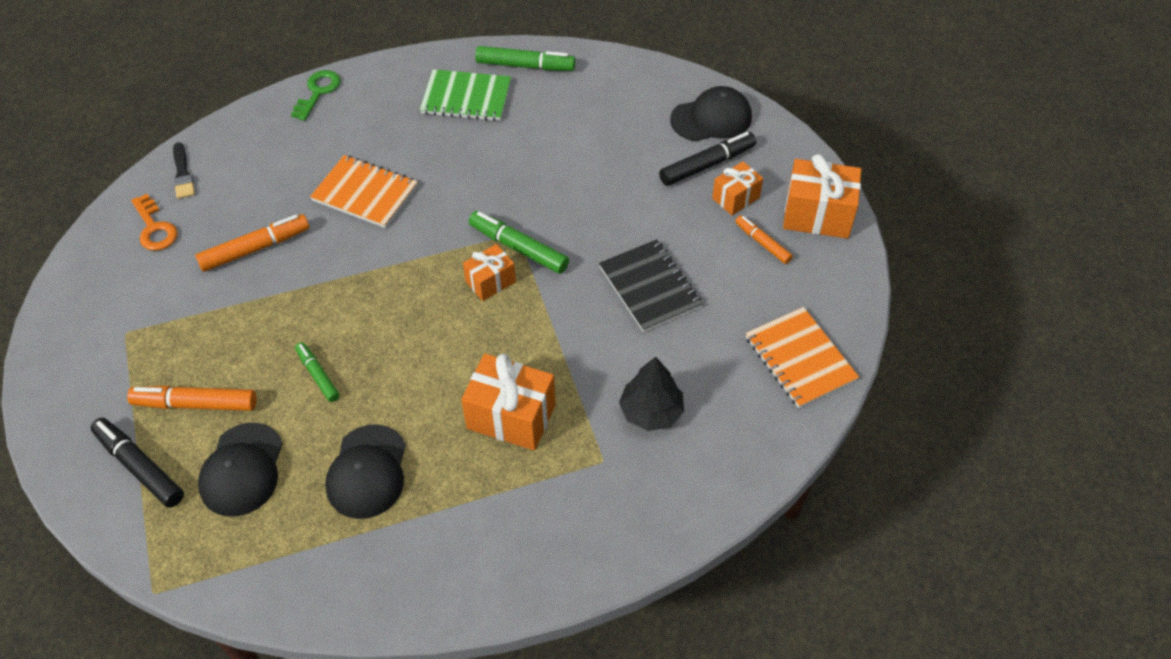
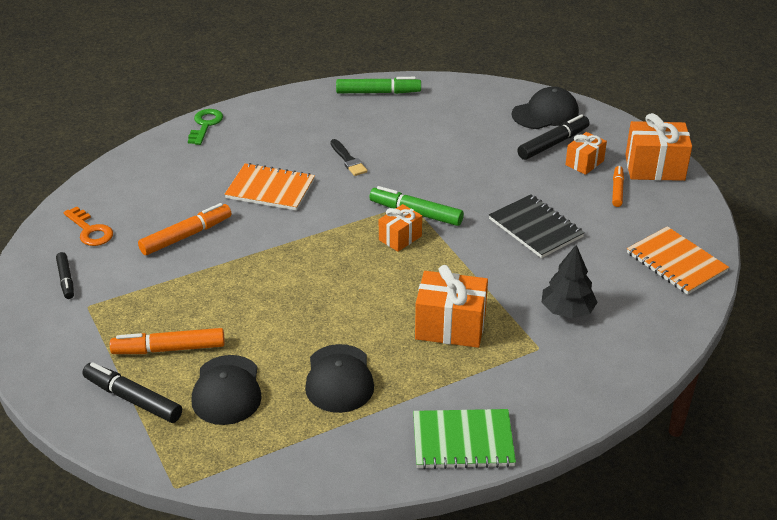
camera: 10 degrees left, 15 degrees down
black brush [173,142,195,199] -> black brush moved to [330,139,368,176]
green marker [295,342,340,402] -> none
green notebook [420,69,511,121] -> green notebook moved to [413,409,516,469]
orange marker [735,215,793,264] -> orange marker turned 60 degrees clockwise [612,166,624,207]
none -> black marker [56,252,74,299]

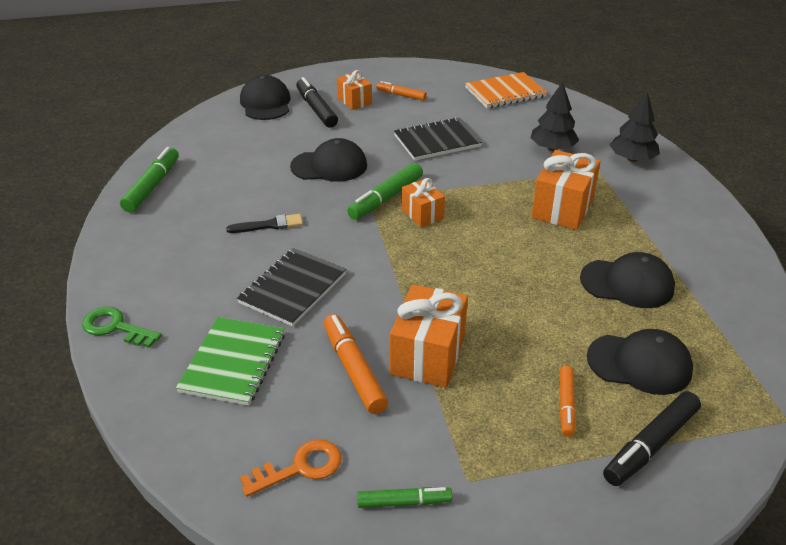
camera: 75 degrees left, 0 degrees up
black marker [56,252,74,299] -> green marker [357,487,452,508]
orange marker [110,328,225,354] -> orange marker [560,366,576,437], size x0.62
orange notebook [224,163,315,211] -> black notebook [237,248,346,326]
green notebook [413,409,516,469] -> green notebook moved to [176,317,285,406]
orange gift [625,113,692,181] -> orange gift moved to [390,284,468,387]
none -> black cap [290,138,367,182]
none -> black tree [610,92,660,162]

